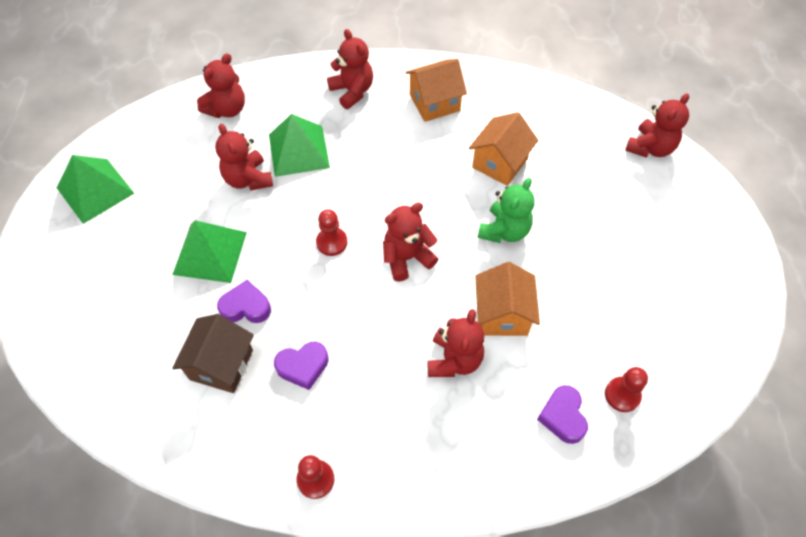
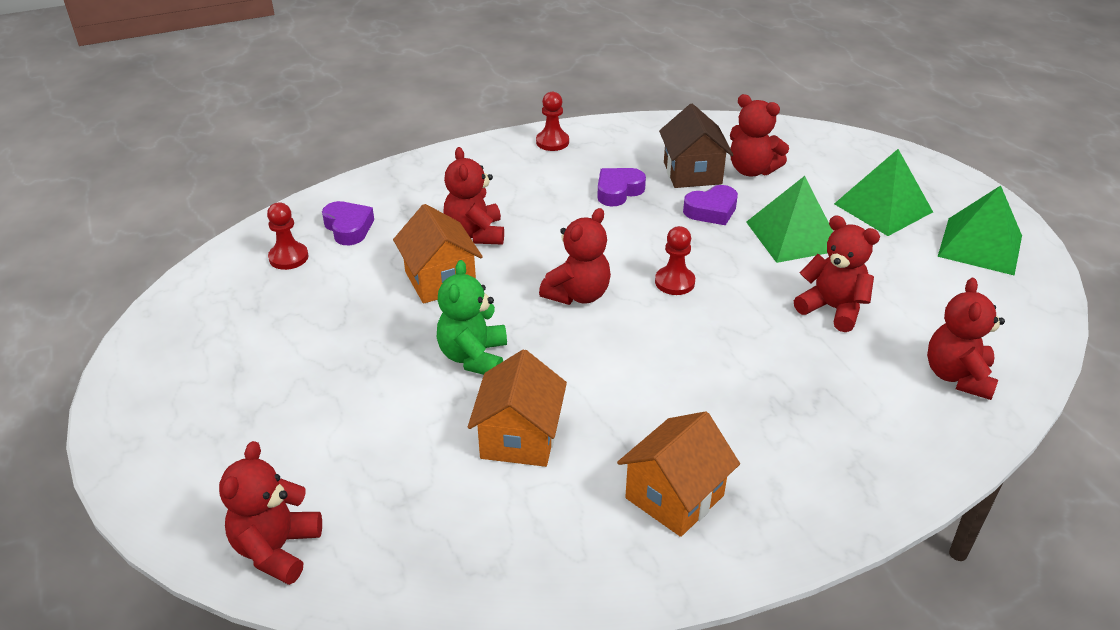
camera: 155 degrees right, 20 degrees down
green pyramid [269,114,330,177] -> green pyramid moved to [834,149,933,236]
red teddy bear [327,29,373,109] -> red teddy bear moved to [730,94,789,176]

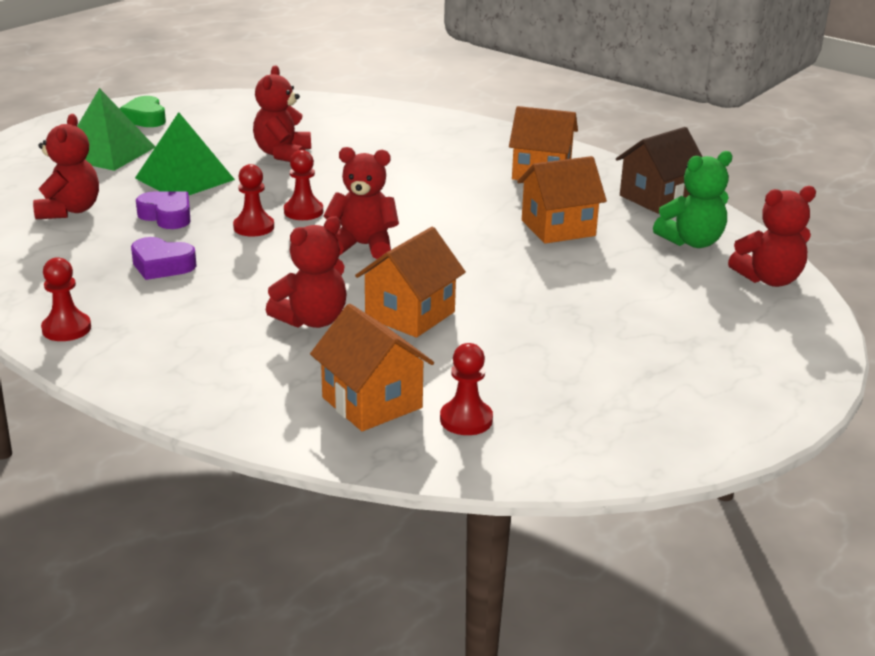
camera: 120 degrees left, 10 degrees down
purple heart [322,201,374,245] -> orange house [310,304,434,431]
green teddy bear [437,260,507,375] -> green teddy bear moved to [653,151,732,248]
brown house [659,104,733,188] -> brown house moved to [616,127,703,214]
red teddy bear [927,278,1005,400] -> none
green pyramid [938,185,1022,276] -> green heart [119,96,166,127]
none -> red pawn [233,164,274,236]

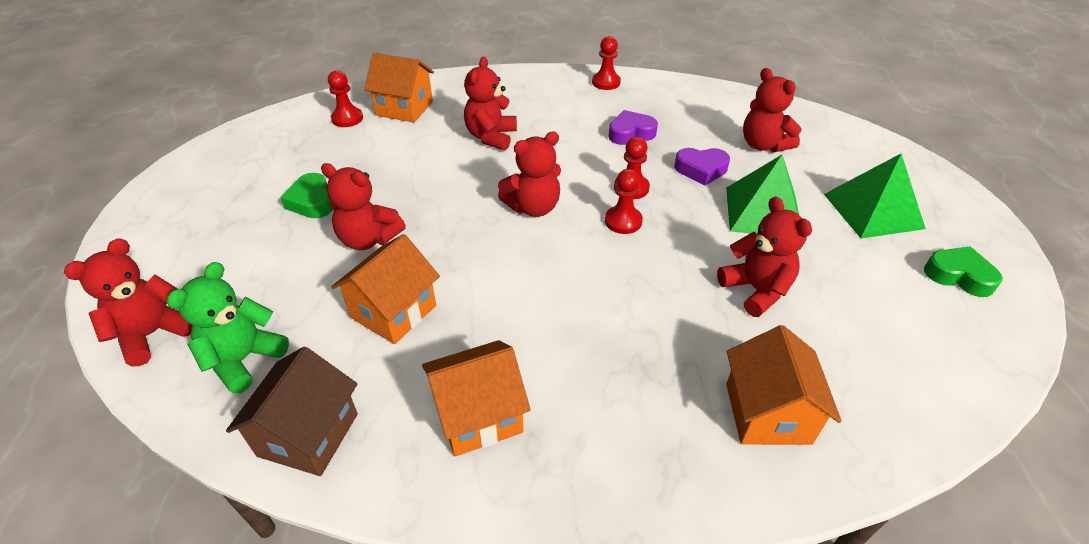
camera: 145 degrees right, 15 degrees up
orange house [355,227,466,338] -> orange house moved to [726,325,842,445]
none -> green heart [280,173,333,218]
none -> red teddy bear [321,163,406,250]

